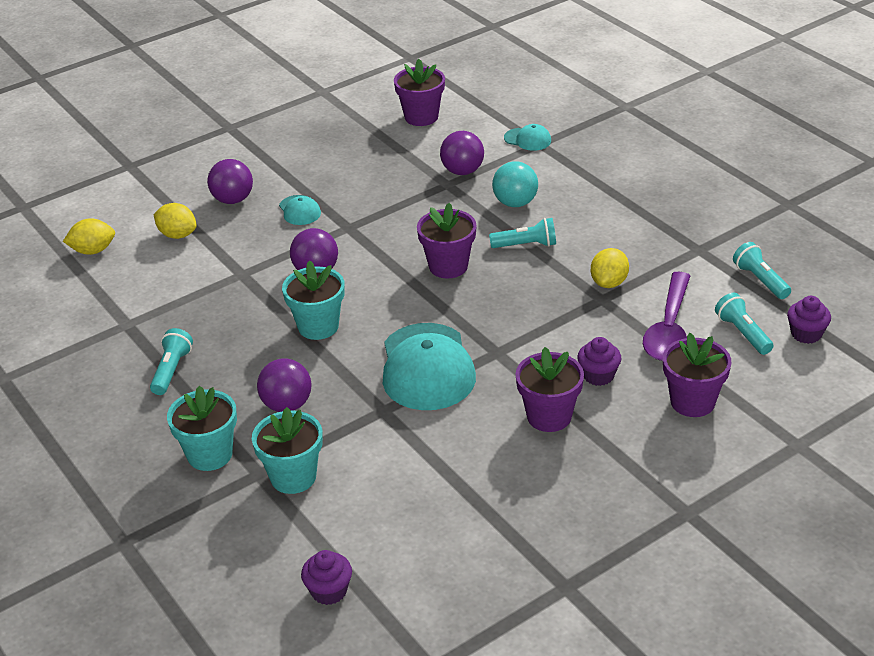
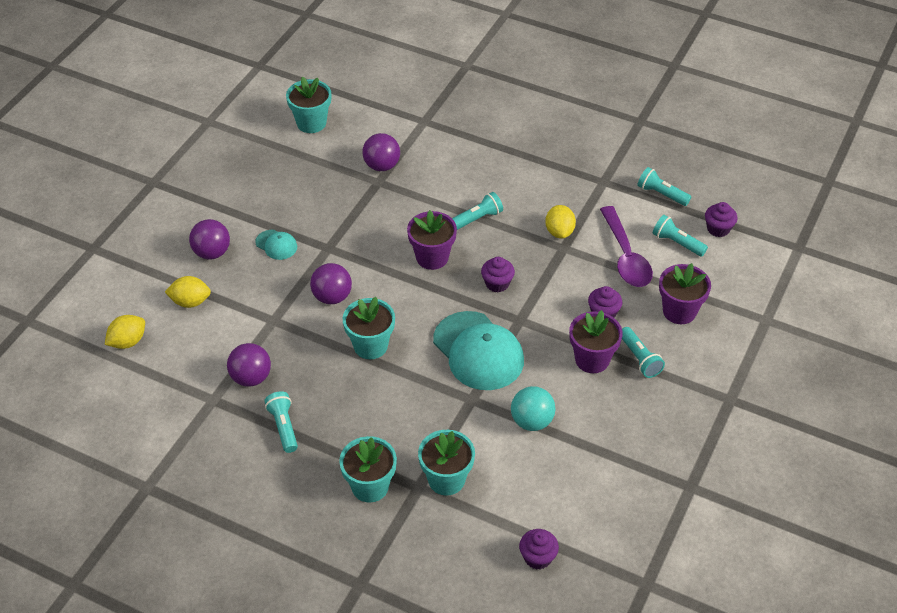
camera: 30 degrees left, 10 degrees up
purple ball [257,358,312,412] -> purple ball moved to [227,343,271,387]
purple flower pot [394,59,445,126] -> turquoise flower pot [286,76,331,133]
turquoise ball [492,161,538,207] -> turquoise ball moved to [511,386,556,431]
turquoise cap [504,124,551,151] -> none
none -> purple cupcake [481,257,515,292]
none -> turquoise flashlight [622,327,665,378]

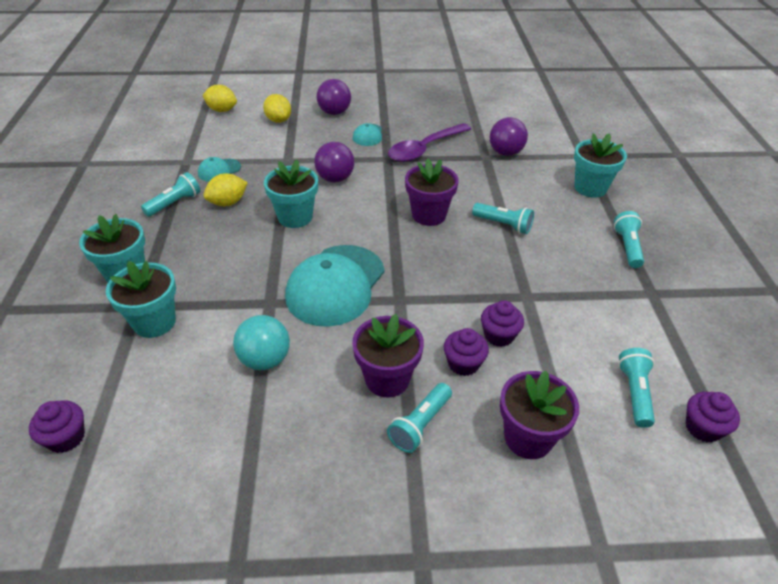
camera: 60 degrees right, 5 degrees down
purple ball [227,343,271,387] -> turquoise cap [198,157,241,182]
turquoise flower pot [286,76,331,133] -> turquoise flower pot moved to [574,133,627,198]
purple cupcake [481,257,515,292] -> purple cupcake moved to [481,300,524,347]
yellow lemon [545,205,576,239] -> yellow lemon moved to [203,173,248,206]
purple spoon [600,206,653,287] -> purple spoon moved to [388,123,471,162]
turquoise flashlight [637,167,691,206] -> turquoise flashlight moved to [614,211,644,268]

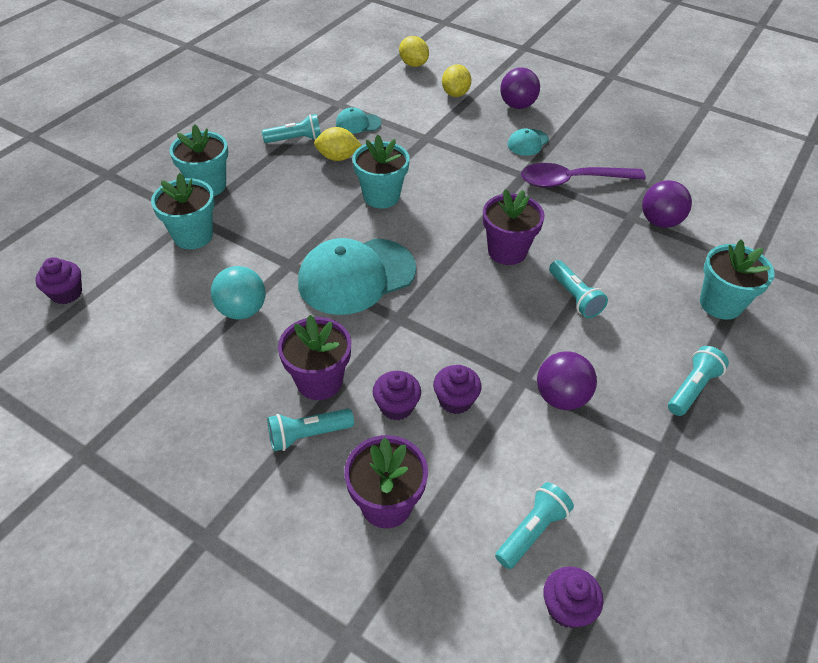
camera: 35 degrees right, 5 degrees up
purple ball [314,142,354,182] -> purple ball moved to [537,351,597,410]

